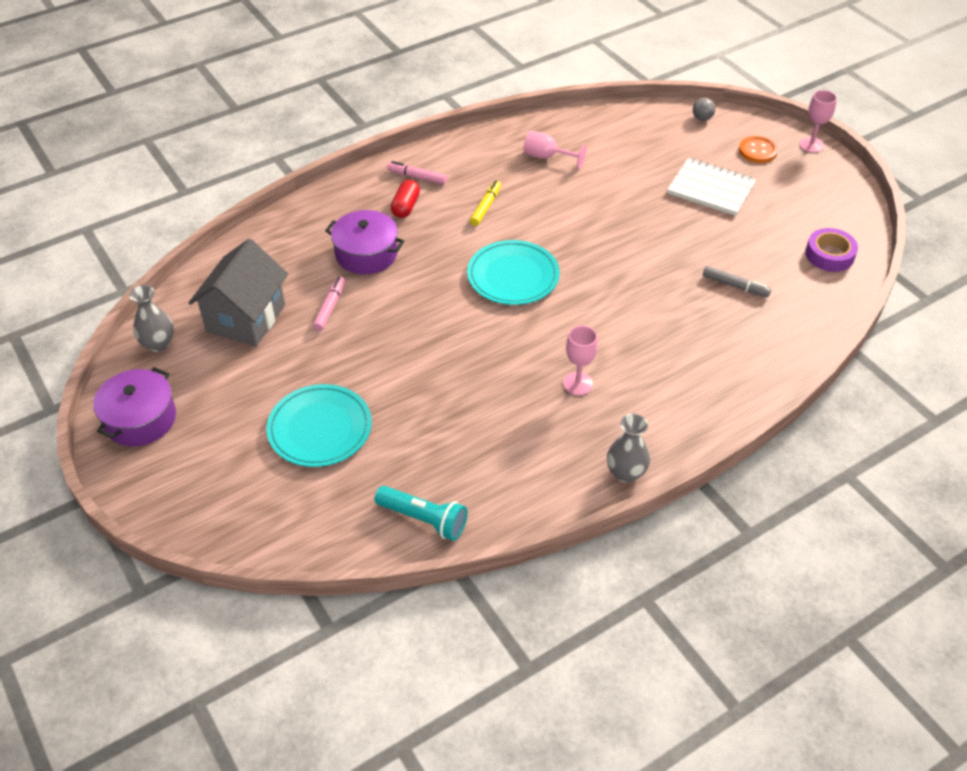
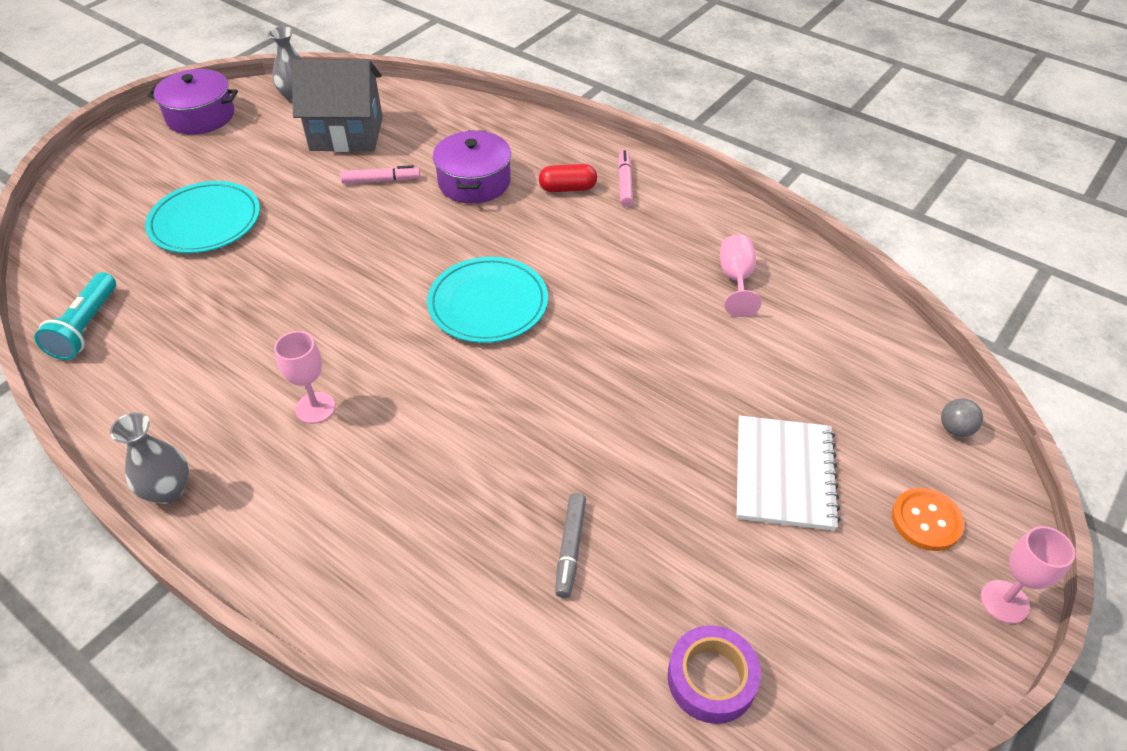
camera: 70 degrees right, 0 degrees up
yellow marker [470,180,501,226] -> none

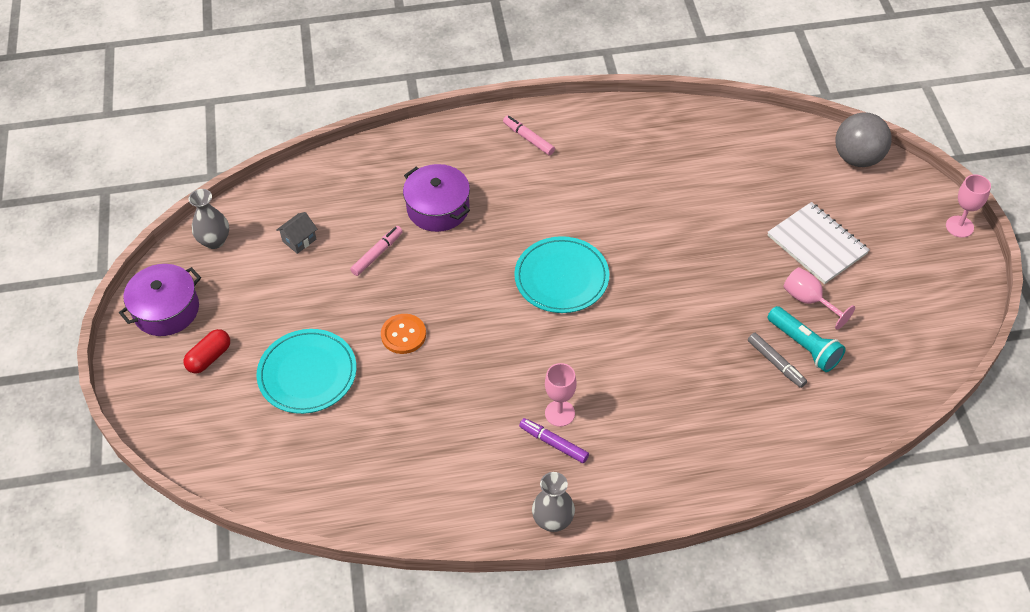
camera: 45 degrees left, 5 degrees up
turquoise flashlight [34,272,116,360] -> turquoise flashlight moved to [768,306,846,372]
grey house [292,60,383,152] -> grey house [276,212,317,254], size x0.43
red capsule [539,164,597,192] -> red capsule moved to [184,329,230,373]
purple tape [668,625,761,724] -> none
pink goblet [720,235,762,317] -> pink goblet moved to [783,267,855,329]
orange button [892,488,965,551] -> orange button moved to [381,314,426,354]
grey ball [941,398,983,437] -> grey ball [836,112,892,167], size x2.16
none -> purple marker [519,418,589,463]

